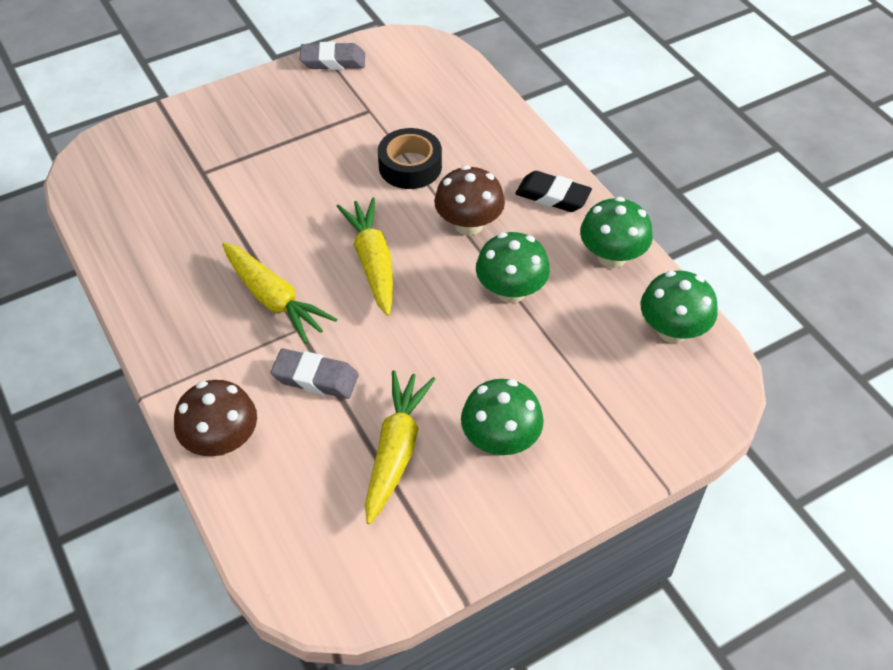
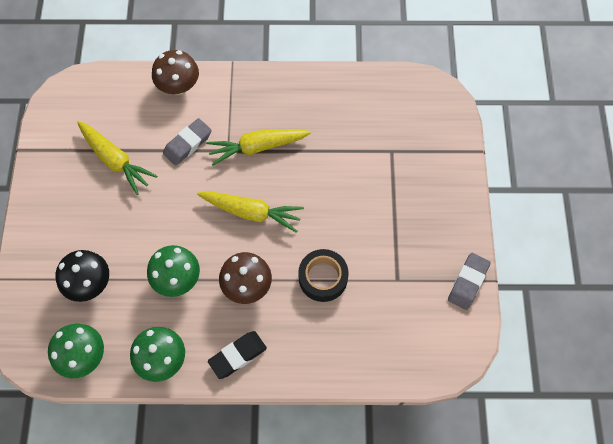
camera: 120 degrees right, 15 degrees up
green mushroom [461,379,544,455] -> none
none -> black mushroom [56,250,109,302]

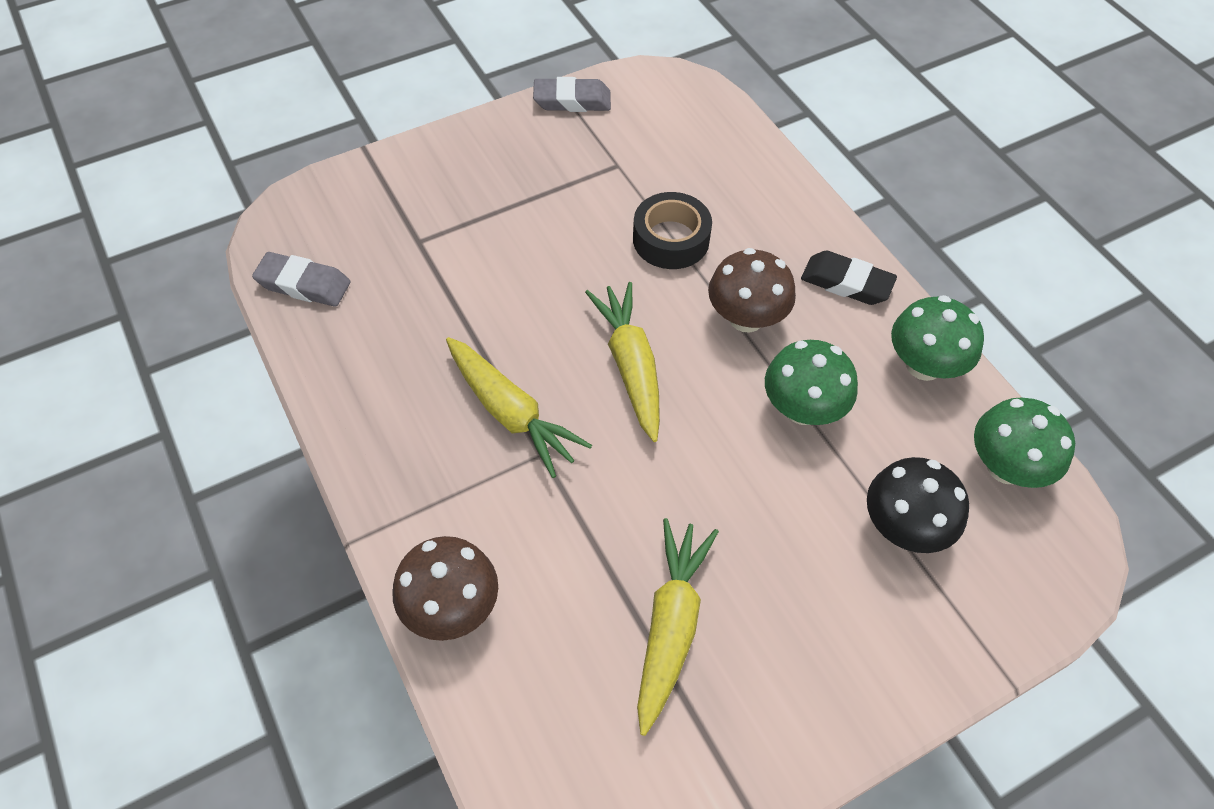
camera: 120 degrees left, 10 degrees down
grey eraser [163,118,212,166] -> grey eraser moved to [252,252,350,307]

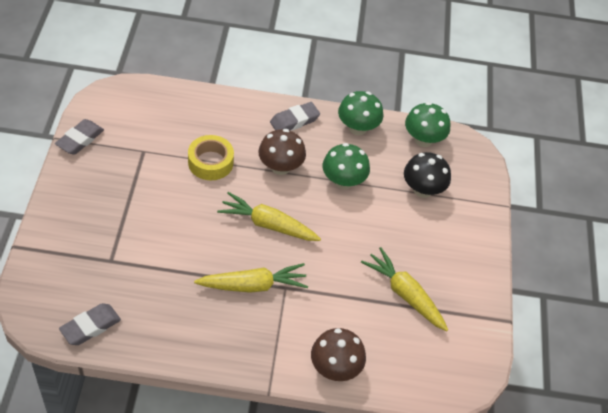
camera: 60 degrees left, 5 degrees down
black tape [633,192,712,269] -> yellow tape [188,135,234,180]
black eraser [801,251,897,305] -> grey eraser [270,102,320,131]

